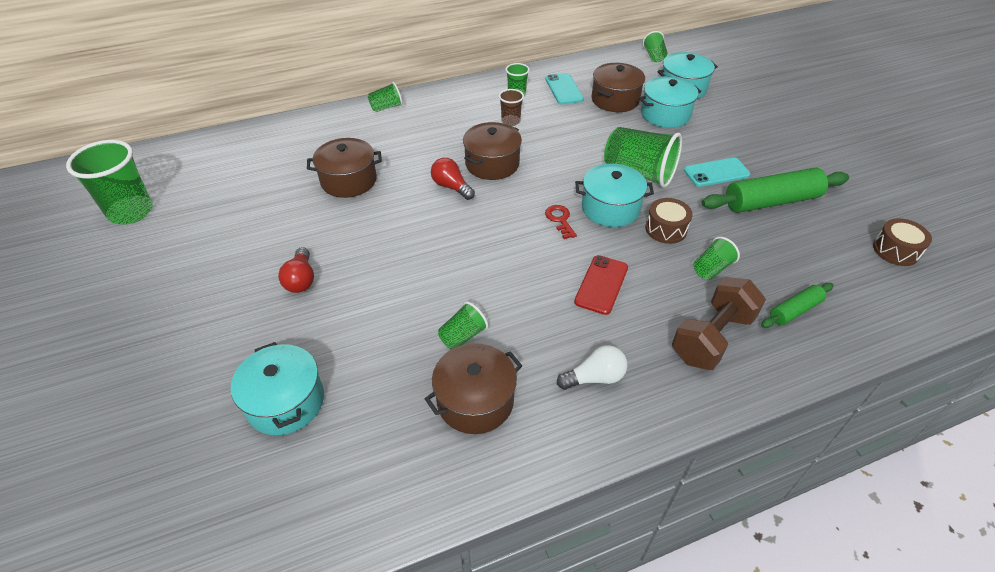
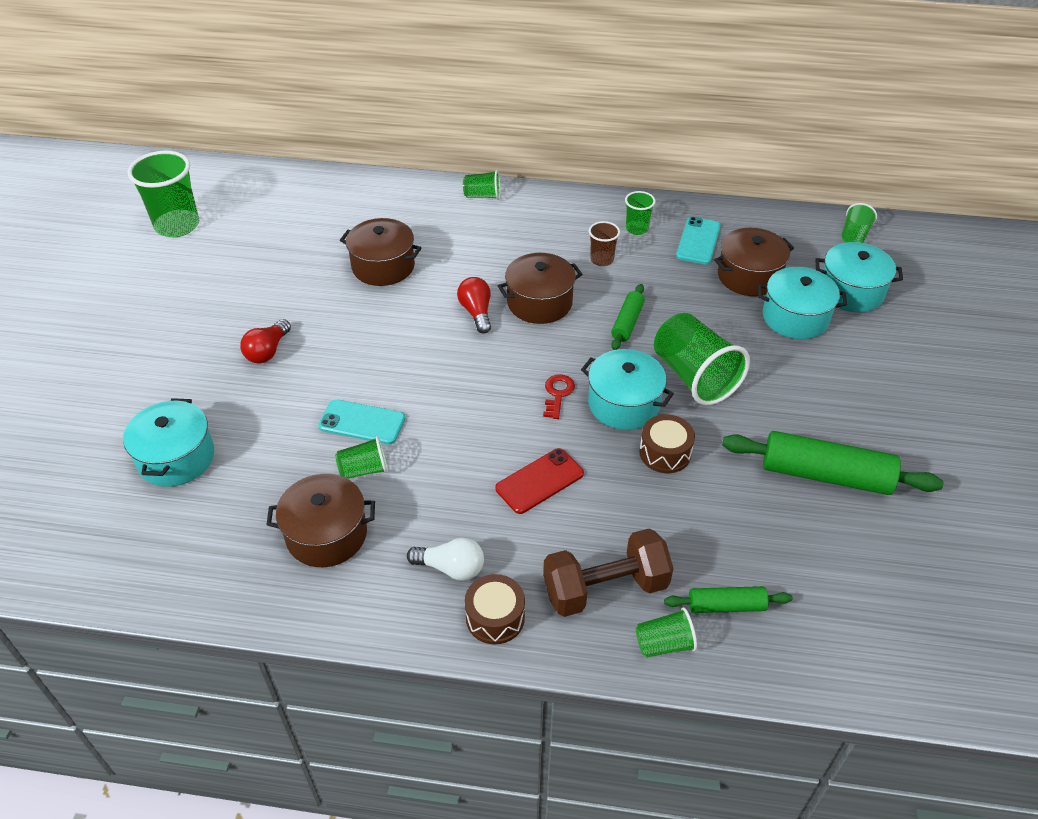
camera: 30 degrees right, 0 degrees up
turquoise phone [684,158,750,187] -> turquoise phone moved to [318,399,405,445]
green cup [694,237,740,280] -> green cup moved to [636,607,697,658]
brown drum [873,218,932,266] -> brown drum moved to [464,574,525,644]
none -> green rolling pin [611,284,645,350]

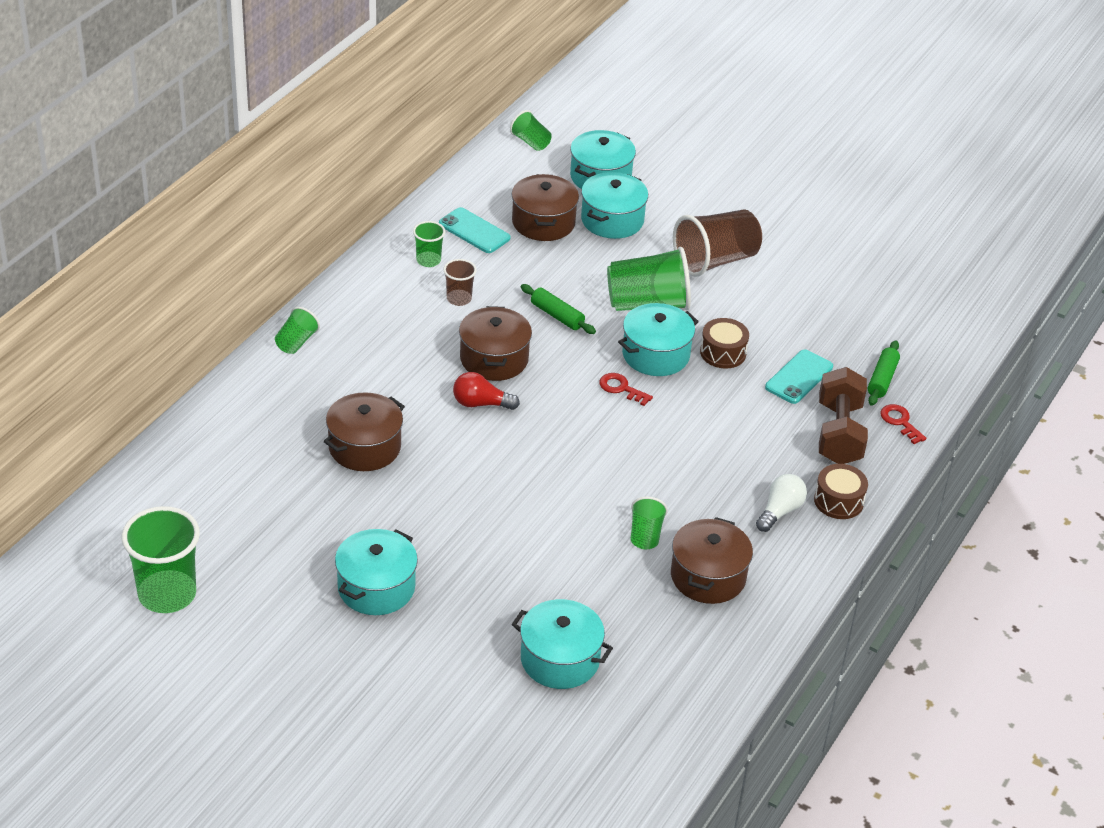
camera: 70 degrees left, 5 degrees down
red light bulb [240,319,291,363] -> none
turquoise phone [318,399,405,445] -> turquoise phone moved to [765,349,833,404]
red phone [495,448,584,514] -> none
green cup [636,607,697,658] -> red key [881,404,927,444]
green rolling pin [722,431,944,495] -> none
none -> turquoise pot [335,529,418,615]
none -> brown cup [673,209,762,277]

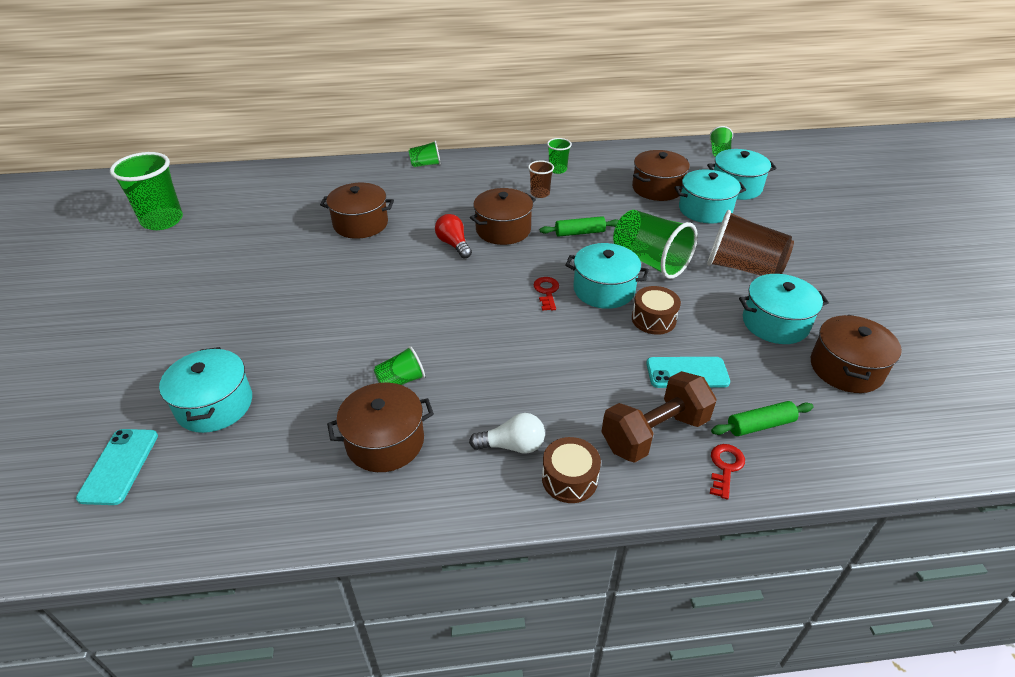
camera: 55 degrees right, 0 degrees up
turquoise pot [335,529,418,615] -> turquoise pot moved to [739,274,829,344]
turquoise phone [439,207,511,253] -> turquoise phone moved to [76,429,158,505]
green rolling pin [521,284,596,334] -> green rolling pin turned 75 degrees clockwise [540,216,619,237]
none -> brown pot [811,315,902,393]

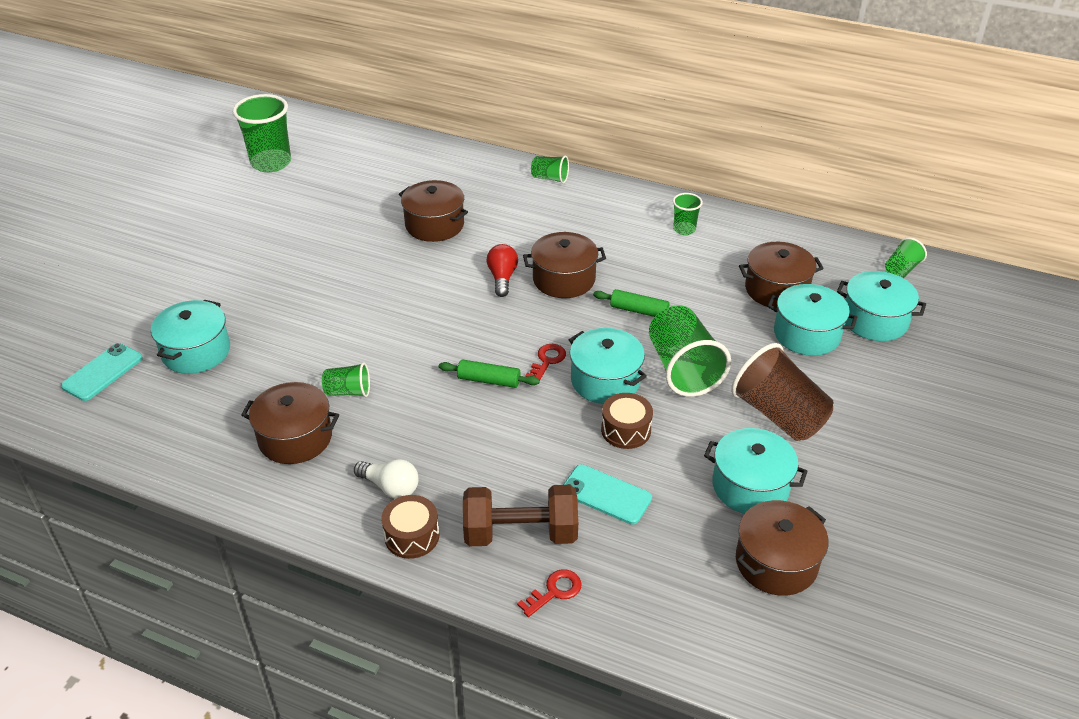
camera: 30 degrees right, 0 degrees up
brown cup [528,161,554,198] -> none
green rolling pin [711,401,814,436] -> green rolling pin moved to [439,359,540,388]

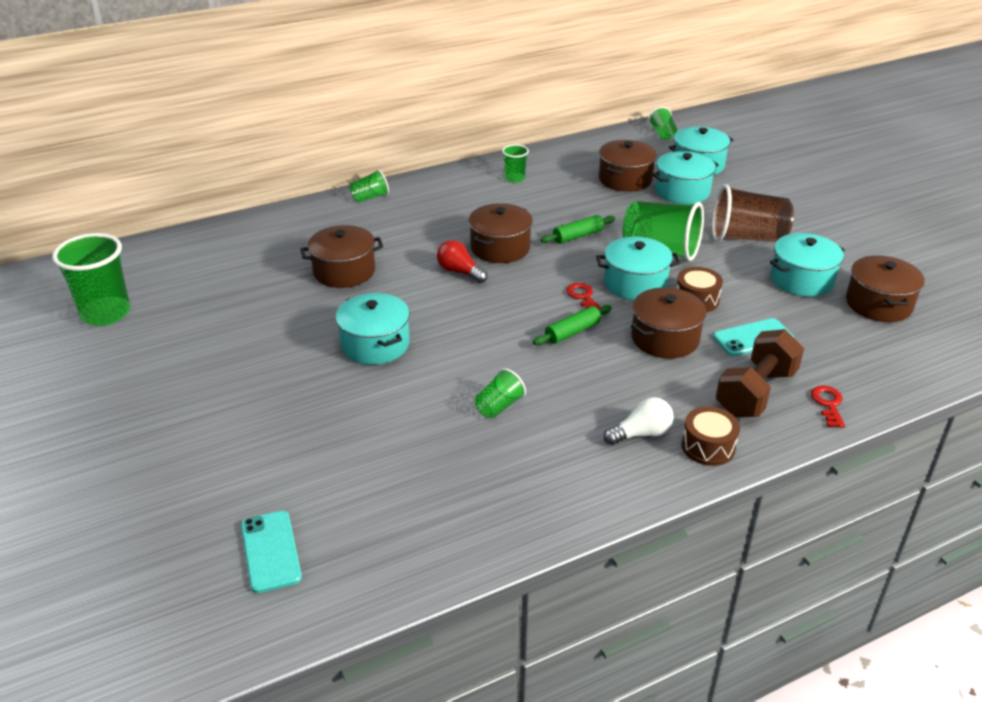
camera: 50 degrees left, 5 degrees down
turquoise pot [151,300,230,374] -> turquoise pot moved to [335,293,410,365]
brown pot [241,382,339,464] -> brown pot moved to [631,287,706,358]

